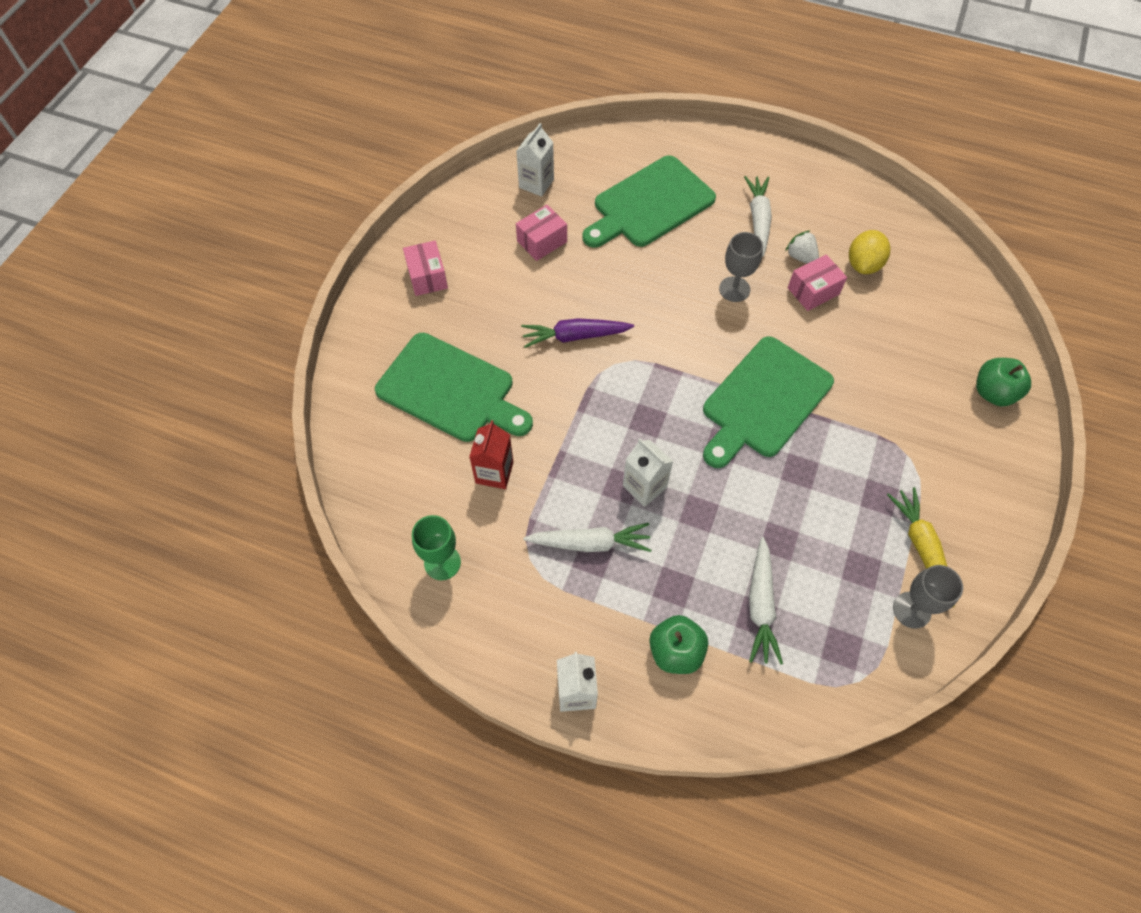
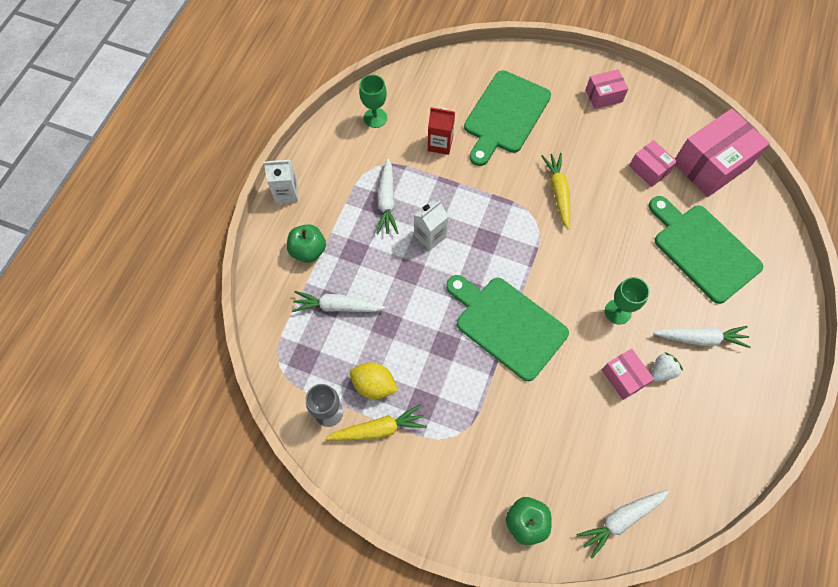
camera: 90 degrees right, 5 degrees up
white carton [516,123,554,197] -> pink box [675,109,770,197]
purple carrot [521,318,634,348] -> yellow carrot [541,153,570,230]
grey goblet [719,232,763,302] -> green goblet [605,277,650,325]
yellow lemon [849,230,890,274] -> yellow lemon moved to [350,362,398,399]
none -> white carrot [576,490,669,558]

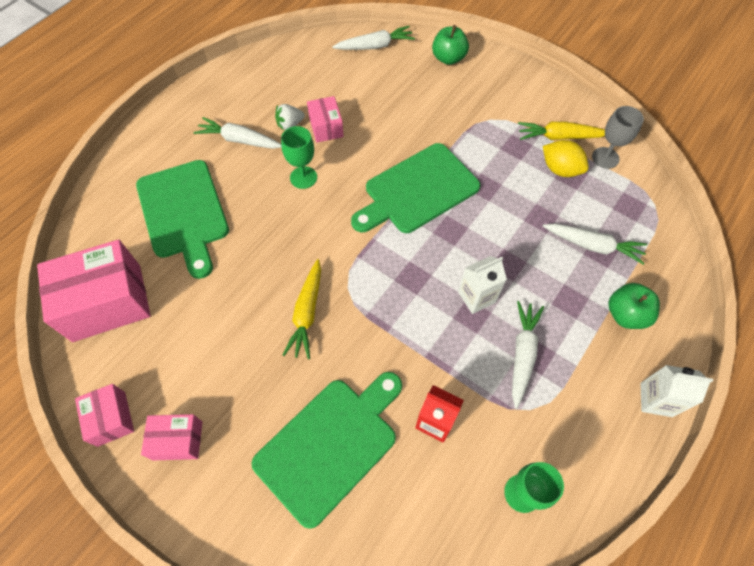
camera: 165 degrees left, 5 degrees down
green cutting board [446,275,569,381] -> green cutting board turned 90 degrees clockwise [351,143,480,233]
pink box [629,140,677,187] -> pink box moved to [75,384,134,447]

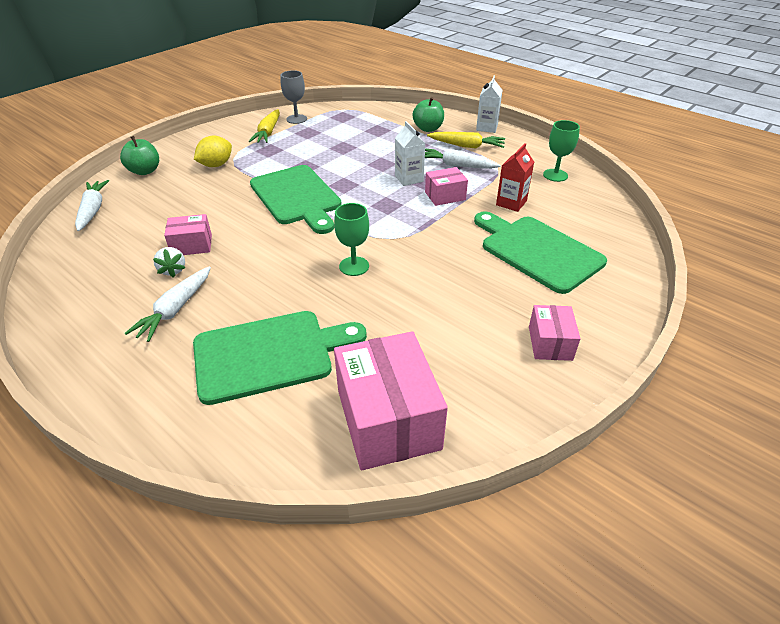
camera: 85 degrees left, 20 degrees down
pink box [75,384,134,447] -> pink box moved to [425,167,468,206]
green goblet [281,126,317,189] -> green goblet moved to [334,203,369,276]
yellow carrot [283,259,321,360] -> yellow carrot moved to [427,132,505,149]
yellow lemon [543,140,589,177] -> yellow lemon moved to [194,136,232,167]
white carrot [543,223,647,265] -> none

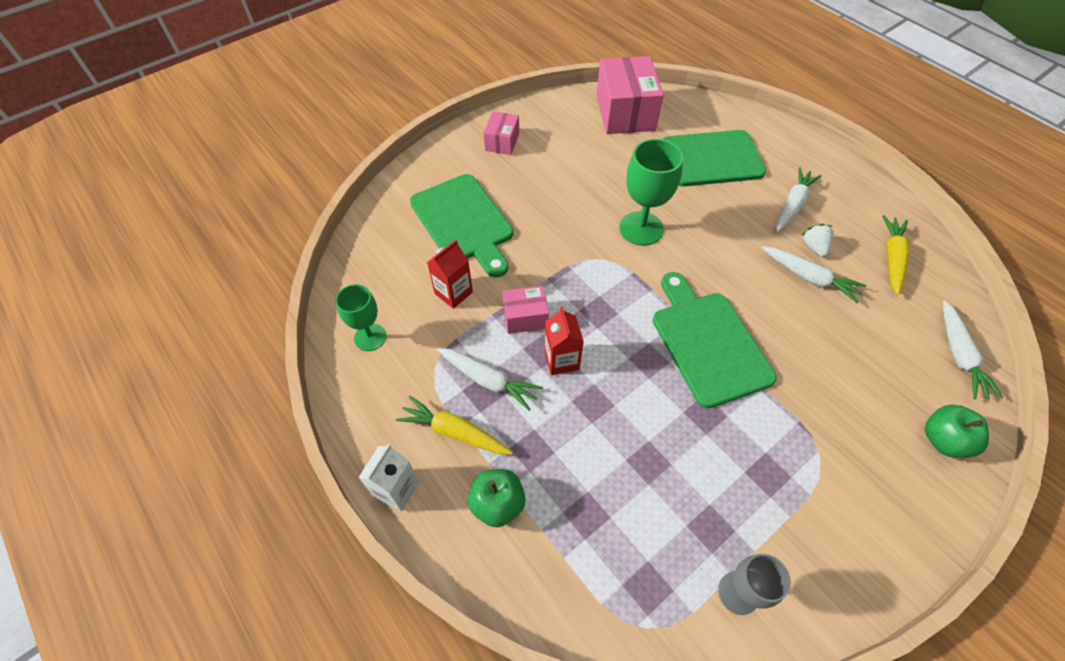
camera: 170 degrees left, 15 degrees up
pink box [164,214,212,255] -> white carrot [762,246,866,303]
yellow lemon [194,136,232,167] -> none
yellow carrot [249,109,280,143] -> yellow carrot moved to [882,215,910,295]
green goblet [334,203,369,276] -> green goblet [619,139,683,246], size x1.56
white carton [395,121,425,186] -> red carton [544,307,584,375]

